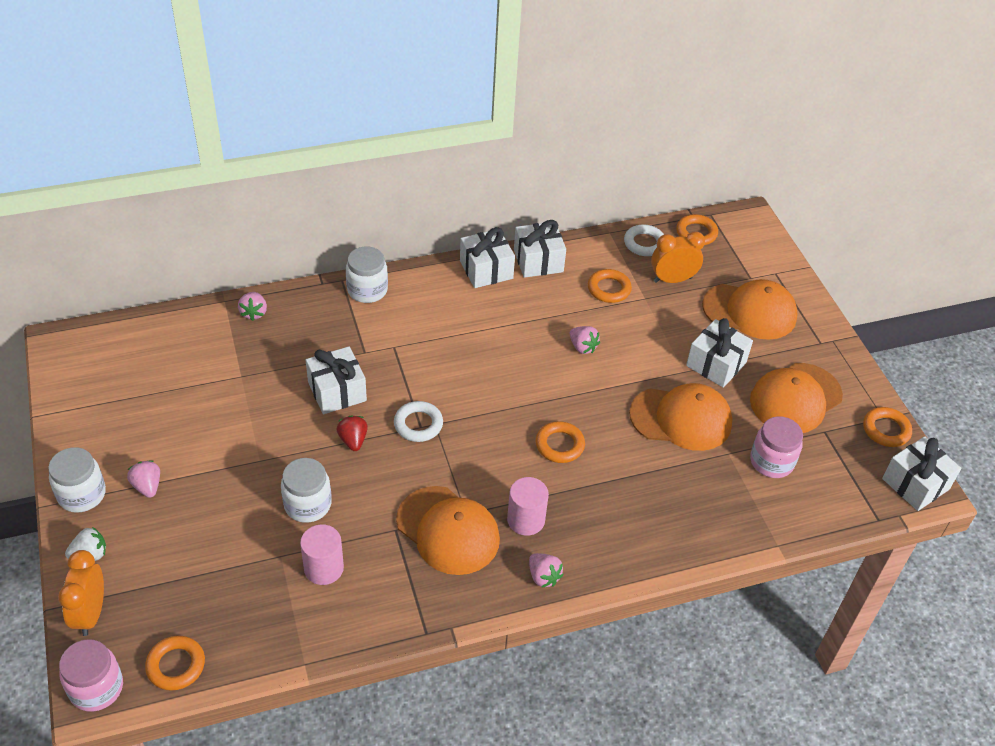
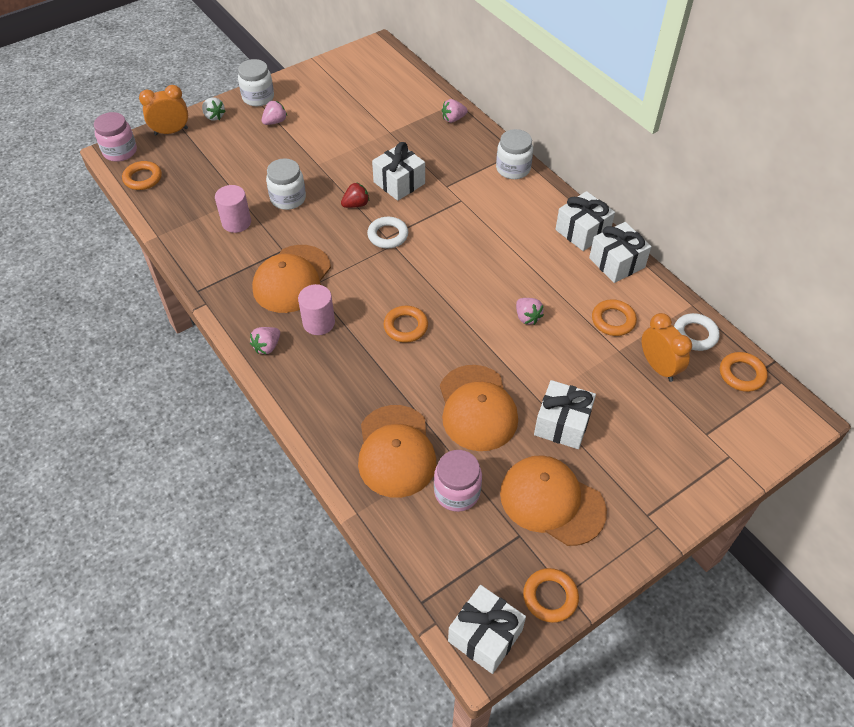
camera: 75 degrees right, 5 degrees up
pink strawberry [570,326,600,354] -> pink strawberry turned 60 degrees counterclockwise [516,298,544,325]
orange cap [702,279,798,340] -> orange cap moved to [358,405,436,498]

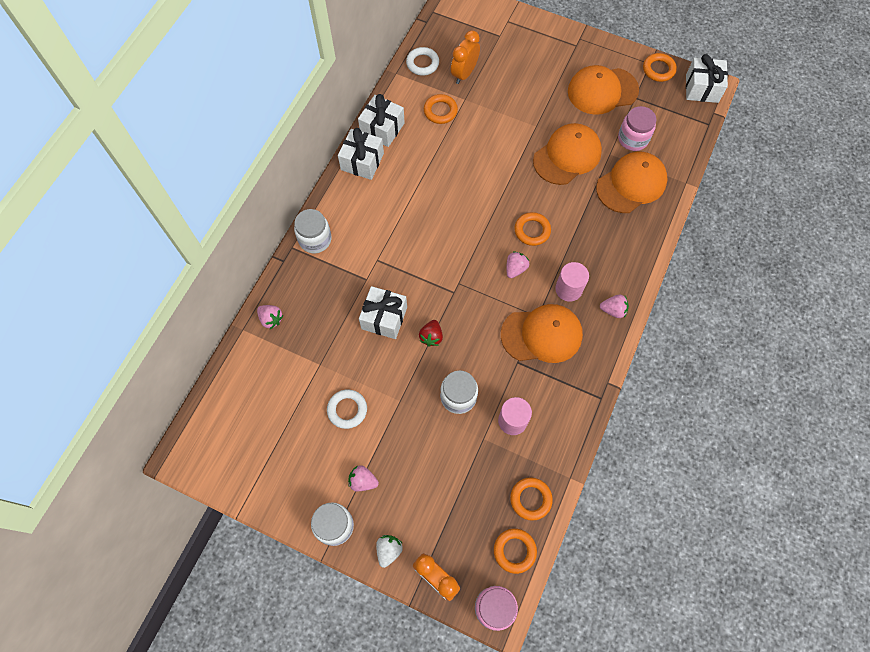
camera: 120 degrees left, 15 degrees up
red strawberry [341,182,369,208] -> red strawberry turned 105 degrees counterclockwise [419,320,443,346]
white ring [367,217,408,248] -> white ring moved to [327,389,367,429]
orange cap [500,455,607,546] -> orange cap turned 75 degrees clockwise [568,65,639,115]
pink strawberry [516,298,544,325] -> pink strawberry moved to [506,251,529,278]
white gift [534,380,596,449] -> none
orange ring [720,352,768,392] -> orange ring moved to [510,477,553,521]

